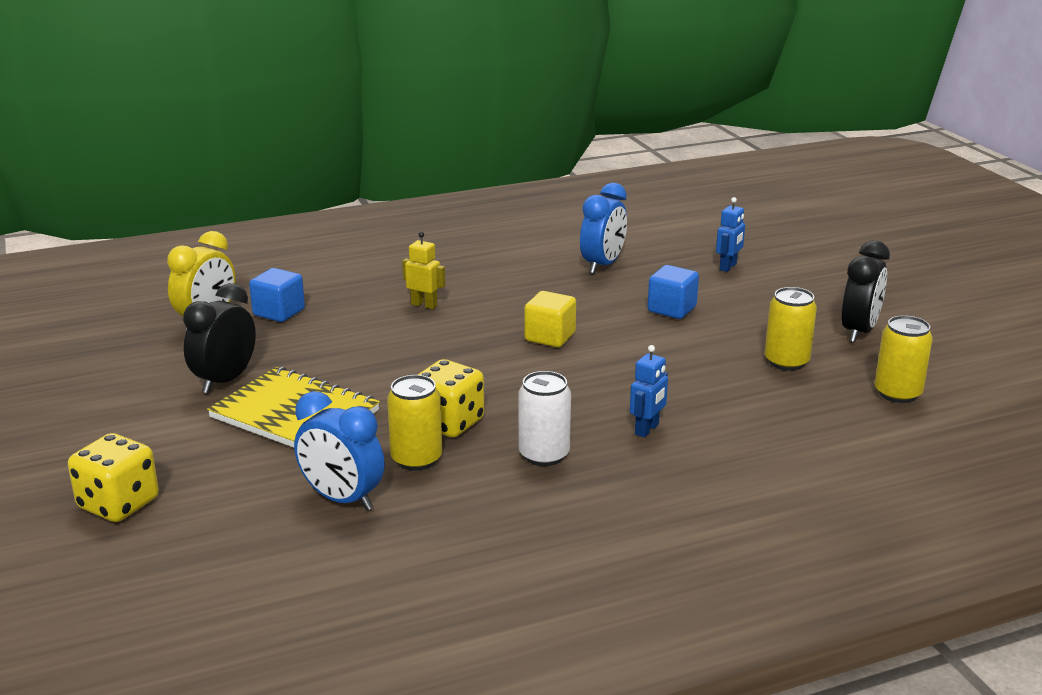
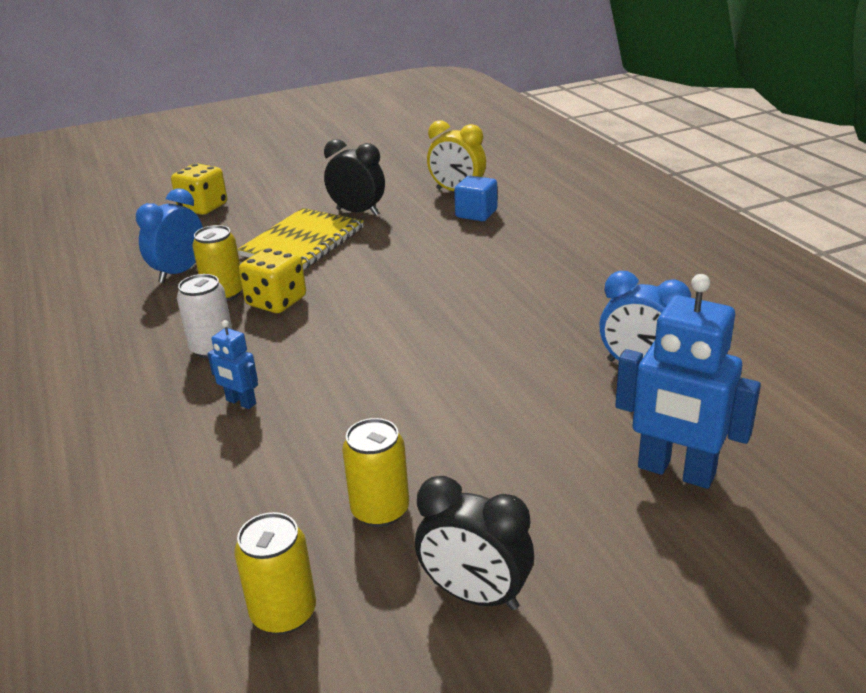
camera: 90 degrees right, 5 degrees up
yellow robot [402,232,445,309] -> none
yellow cube [524,291,576,347] -> none
blue cube [648,265,699,319] -> none
blue robot [716,197,745,272] -> blue robot [615,274,761,489], size x2.02

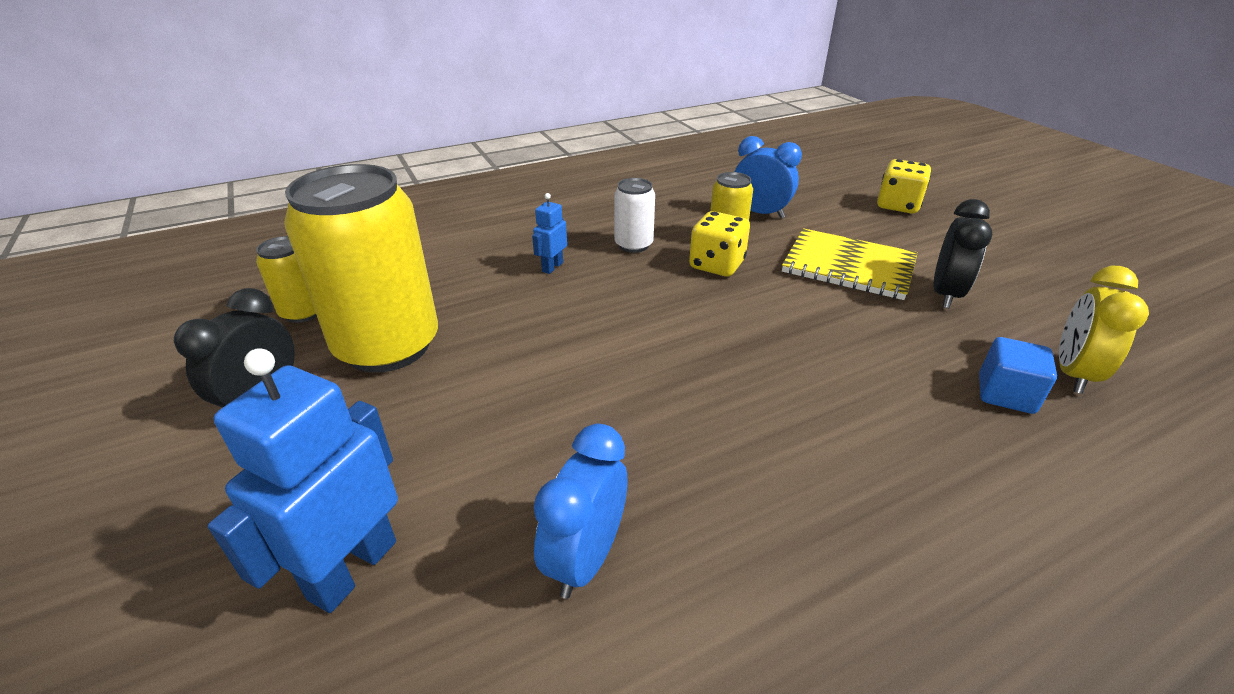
camera: 85 degrees right, 5 degrees up
yellow can [342,418,409,527] -> yellow can [284,164,438,373], size x2.12

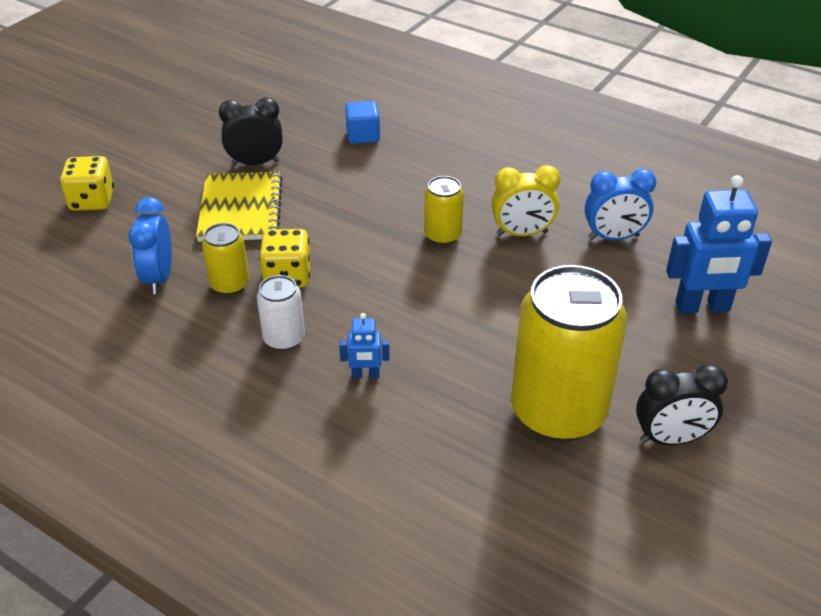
camera: 120 degrees left, 5 degrees up
yellow can [256,236,317,323] -> yellow can moved to [424,176,464,245]
yellow clock [1059,266,1149,394] -> yellow clock moved to [491,165,560,236]

